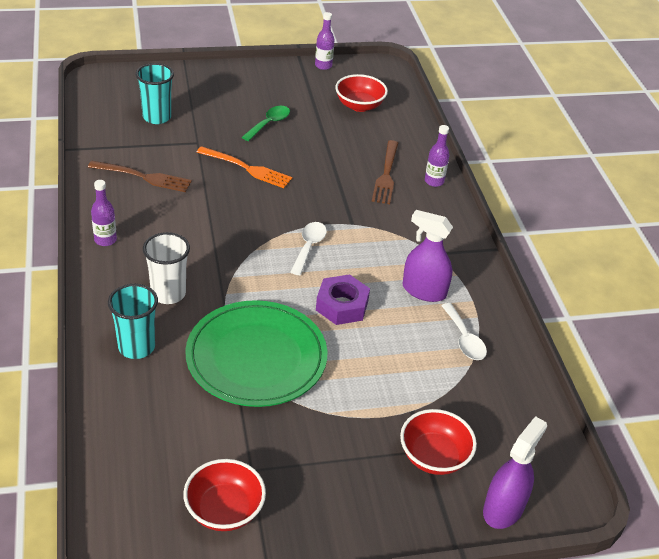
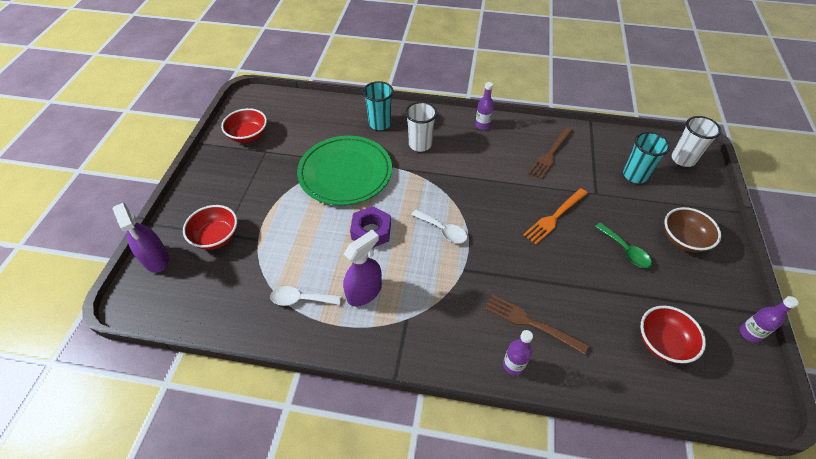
camera: 115 degrees right, 10 degrees up
none -> brown bowl [665,207,721,252]
none -> white cup [672,116,721,167]

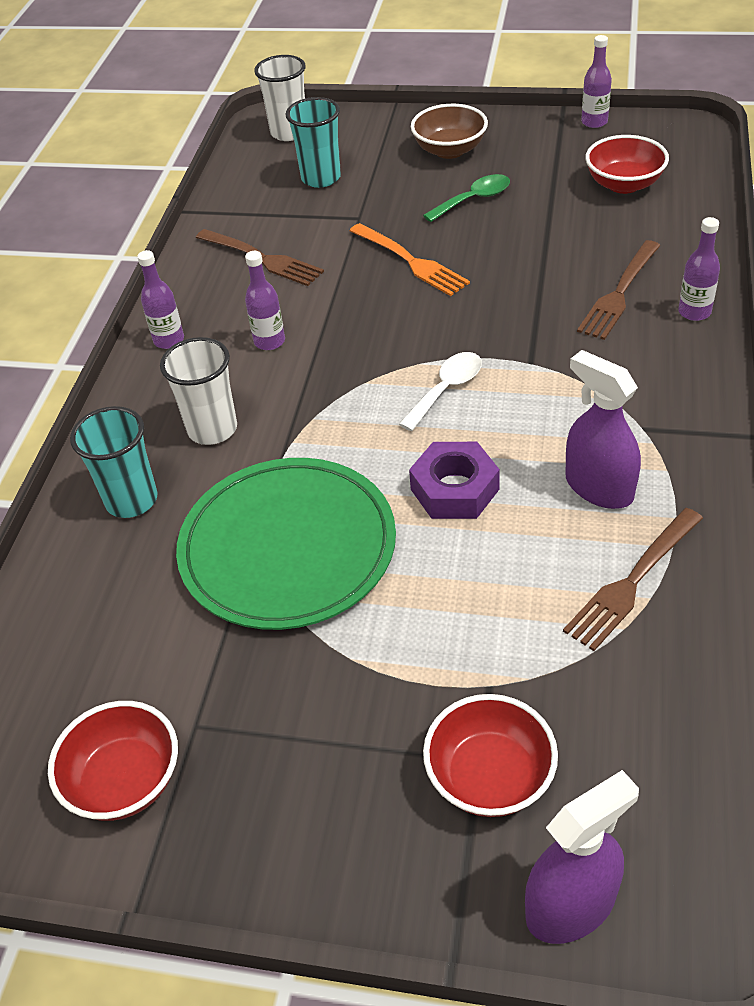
camera: 85 degrees left, 5 degrees down
white spoon [270,286,341,306] -> brown fork [563,508,703,651]
none -> purple bottle [245,251,285,350]

